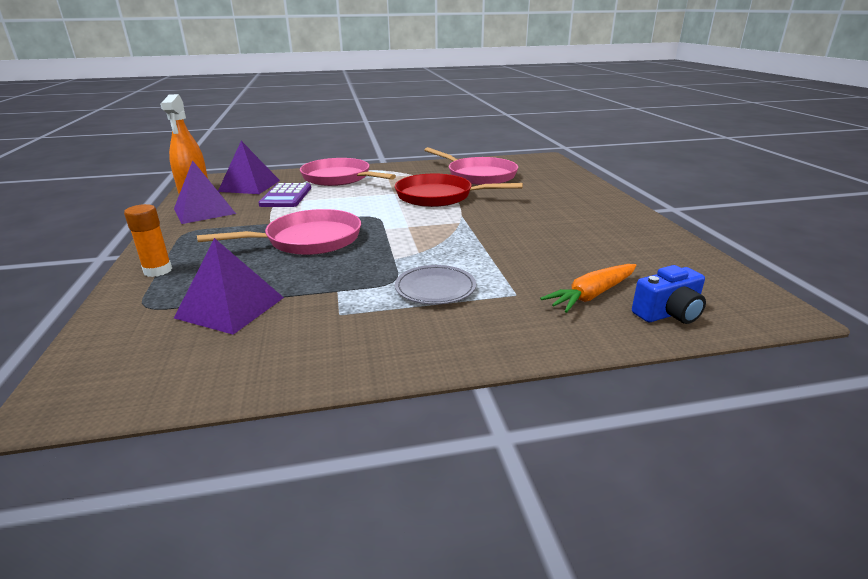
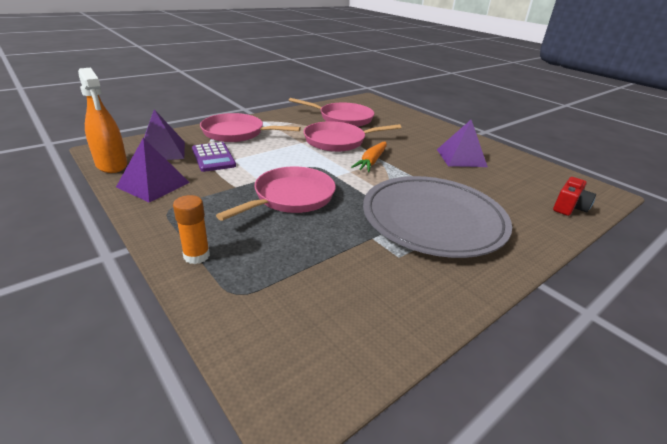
camera: 30 degrees left, 5 degrees up
purple pyramid [174,238,284,335] -> purple pyramid moved to [437,120,488,167]
red pan [395,174,523,207] -> pink pan [304,121,401,152]
grey plate [395,265,476,305] -> grey plate [363,176,512,258], size x2.38
orange carrot [540,264,636,313] -> orange carrot moved to [351,141,387,172]
blue camera [632,265,706,324] -> red camera [553,177,596,216]

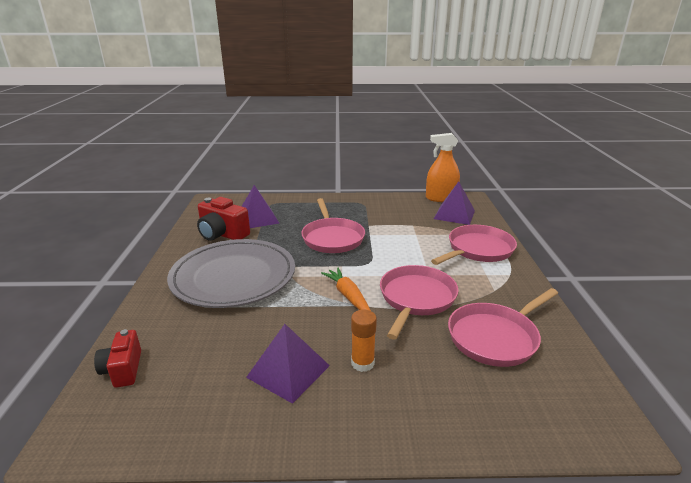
camera: 130 degrees right, 5 degrees down
purple pyramid [116,138,190,203] -> purple pyramid moved to [241,185,279,228]
orange glue stick [173,195,210,264] -> orange glue stick moved to [351,310,377,372]
purple calculator [192,142,236,172] -> none
none -> red camera [197,197,250,241]

